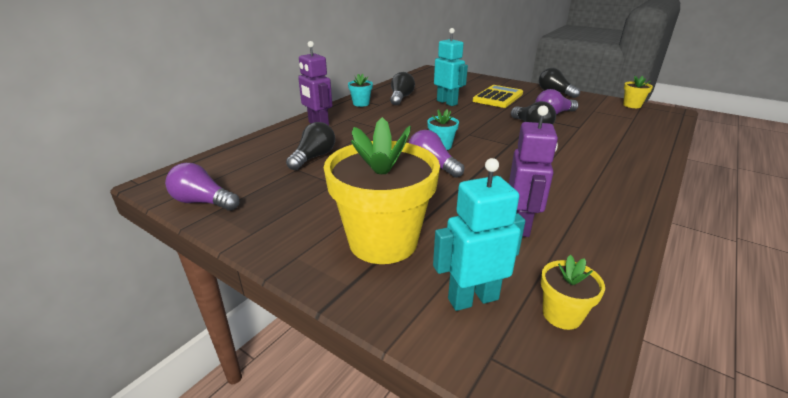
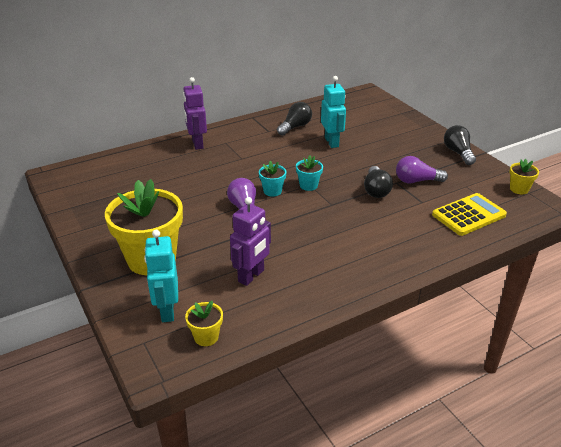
camera: 25 degrees right, 5 degrees up
purple light bulb [165,163,239,211] -> none
black light bulb [286,122,335,170] -> none
turquoise flower pot [348,74,373,107] -> turquoise flower pot moved to [296,155,323,191]
turquoise robot [433,158,525,311] -> turquoise robot turned 105 degrees counterclockwise [144,230,178,322]
yellow calculator [473,85,523,108] -> yellow calculator moved to [432,193,507,236]

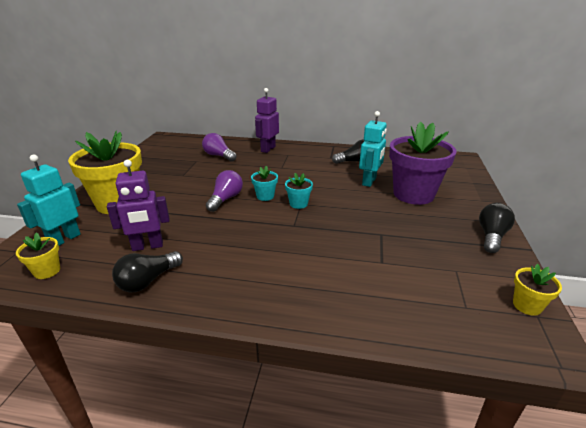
camera: 40 degrees right, 5 degrees down
black light bulb [364,166,393,198] -> black light bulb moved to [112,251,183,292]
purple light bulb [396,156,448,183] -> purple light bulb moved to [202,133,237,162]
yellow calculator [432,193,507,236] -> none
none -> purple flower pot [389,122,456,205]

